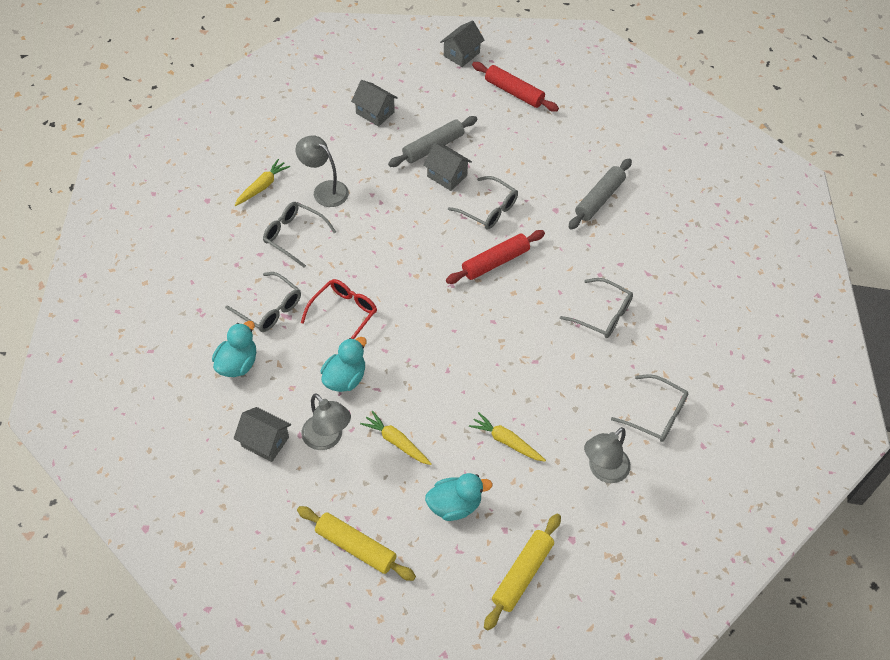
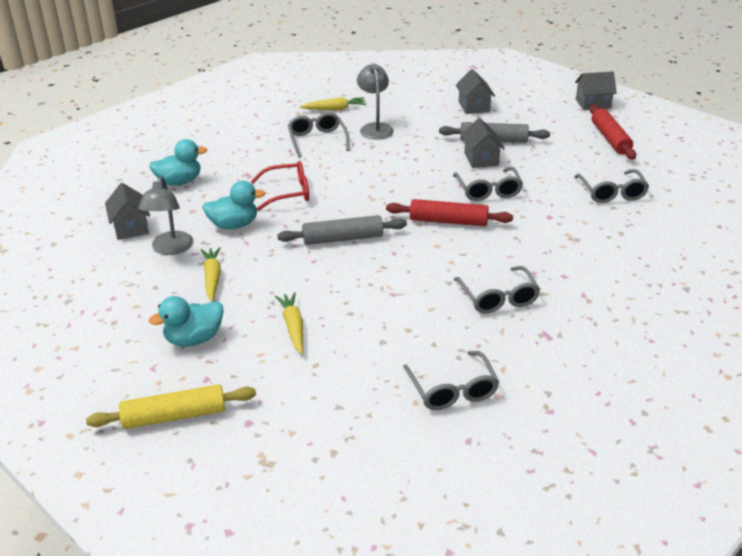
camera: 45 degrees right, 20 degrees down
grey glasses [225,272,301,332] -> grey glasses moved to [574,169,649,203]
yellow rolling pin [297,506,416,581] -> none
turquoise duck [425,473,493,521] -> turquoise duck turned 120 degrees clockwise [149,296,224,347]
grey rolling pin [569,158,632,230] -> grey rolling pin moved to [277,215,407,245]
grey lamp [584,427,631,483] -> none

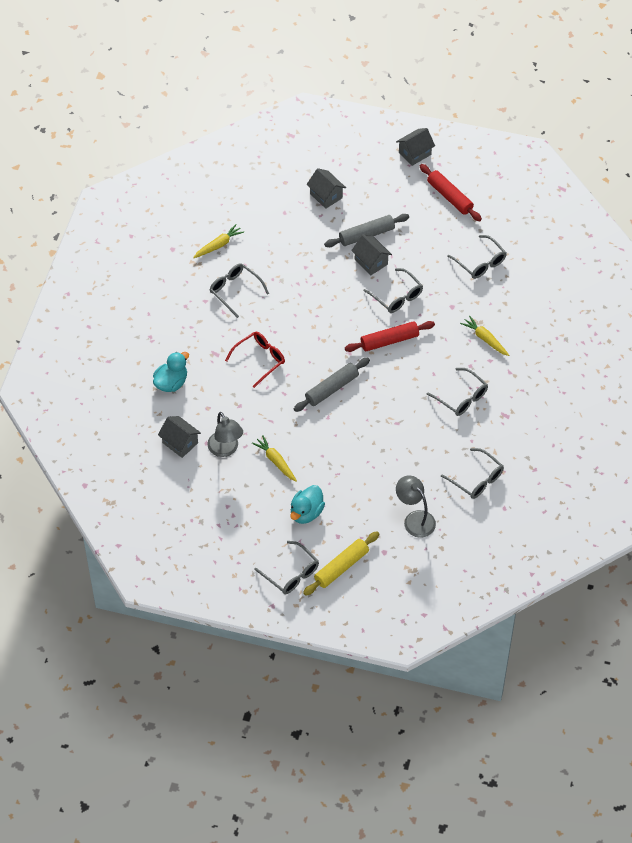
camera: 30 degrees left, 20 degrees up
turquoise duck [202,181,265,229] -> none
yellow carrot [275,292,303,354] -> yellow carrot moved to [460,316,509,356]
grey lamp [357,64,394,140] -> grey lamp moved to [396,476,436,538]
none -> grey glasses [255,541,319,594]

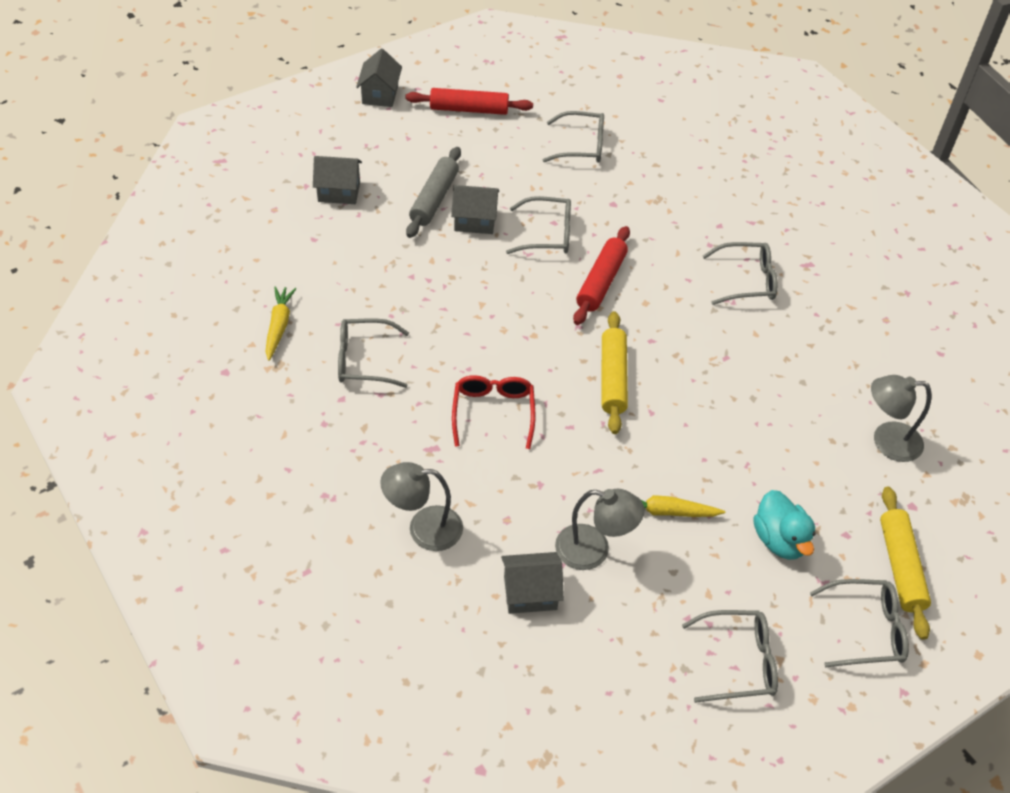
camera: 50 degrees left, 5 degrees down
turquoise duck [153,352,189,392] -> grey lamp [380,462,463,551]
grey rolling pin [294,357,370,412] -> yellow rolling pin [602,311,628,434]
grey glasses [441,448,504,499] -> grey glasses moved to [682,610,778,703]
yellow carrot [460,316,509,356] -> none

